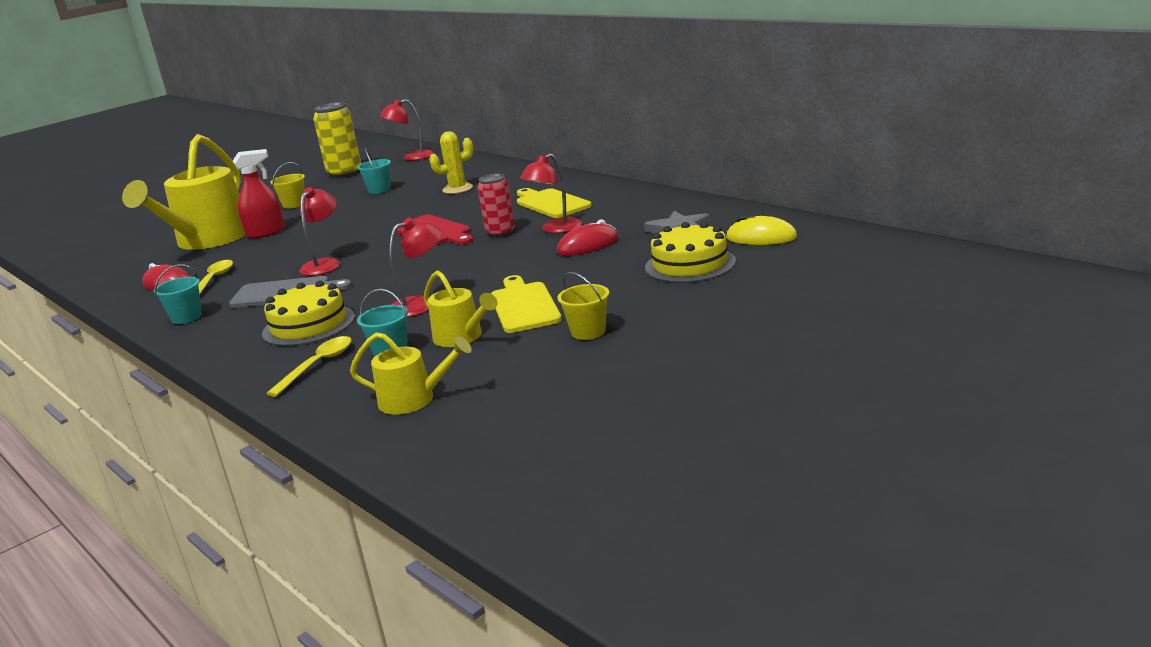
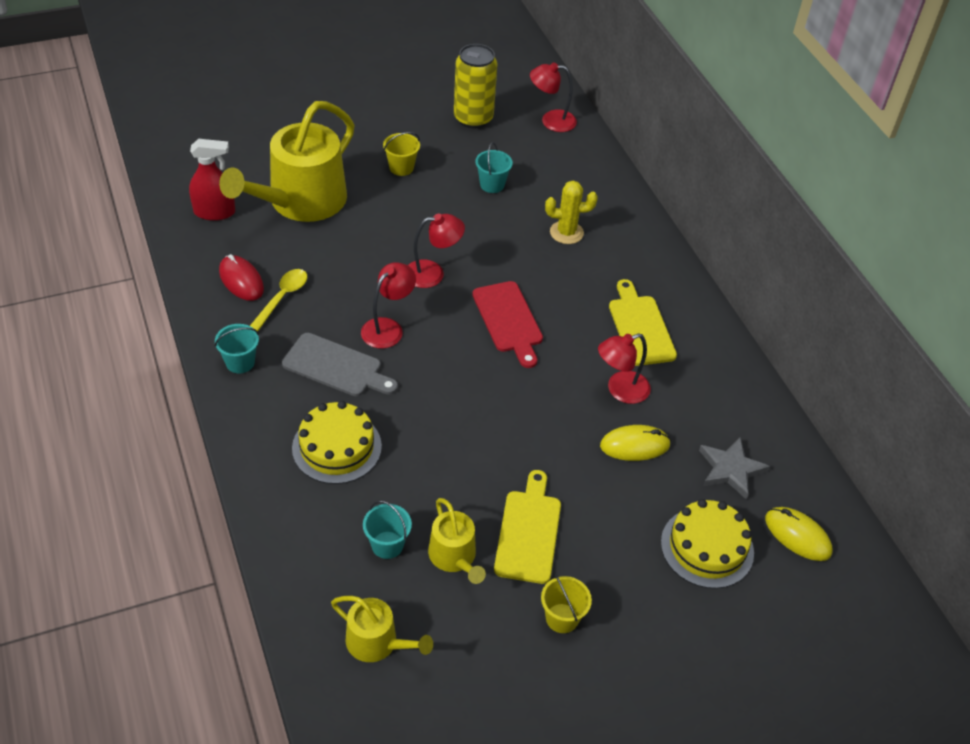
camera: 15 degrees right, 25 degrees up
red spray bottle [233,149,285,238] -> red spray bottle moved to [189,139,235,221]
yellow spoon [266,336,352,397] -> none
red lamp [389,218,442,317] -> red lamp moved to [408,213,465,288]
red can [477,174,515,237] -> none
red mouse [557,220,619,256] -> yellow mouse [600,425,671,461]

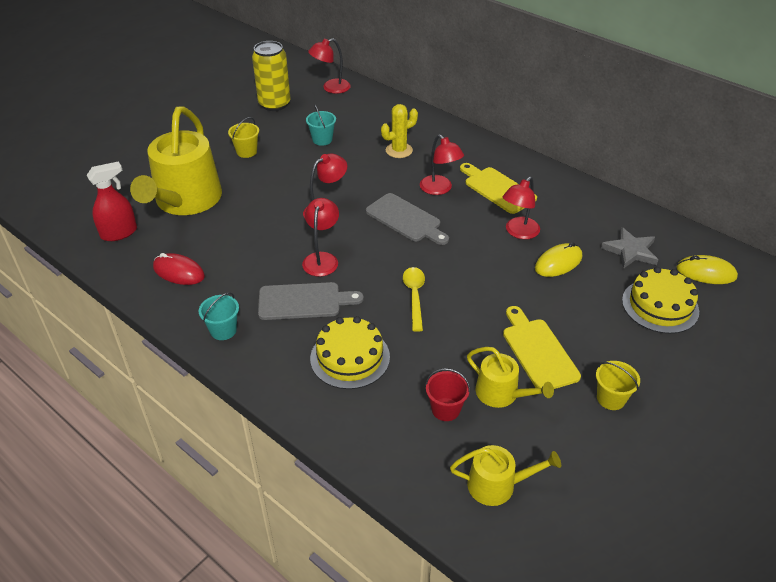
camera: 25 degrees left, 5 degrees down
yellow spoon [250,269,307,331] -> yellow spoon moved to [403,267,425,332]
turquoise bucket [363,501,412,559] -> red bucket [425,368,470,421]
red cutting board [472,281,543,368] -> grey cutting board [366,193,449,245]
none -> red lamp [420,135,464,195]

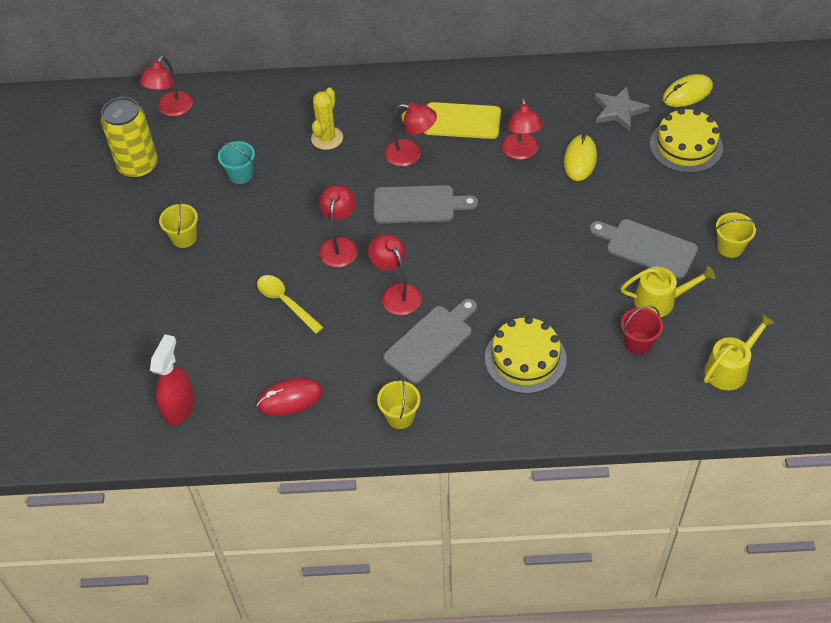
camera: 40 degrees left, 10 degrees up
yellow watering can [130,107,222,215] -> none
turquoise bucket [199,292,239,340] -> yellow bucket [377,377,420,429]
yellow spoon [403,267,425,332] -> yellow spoon moved to [257,275,324,334]
yellow cutting board [503,306,581,389] -> grey cutting board [590,219,698,279]

